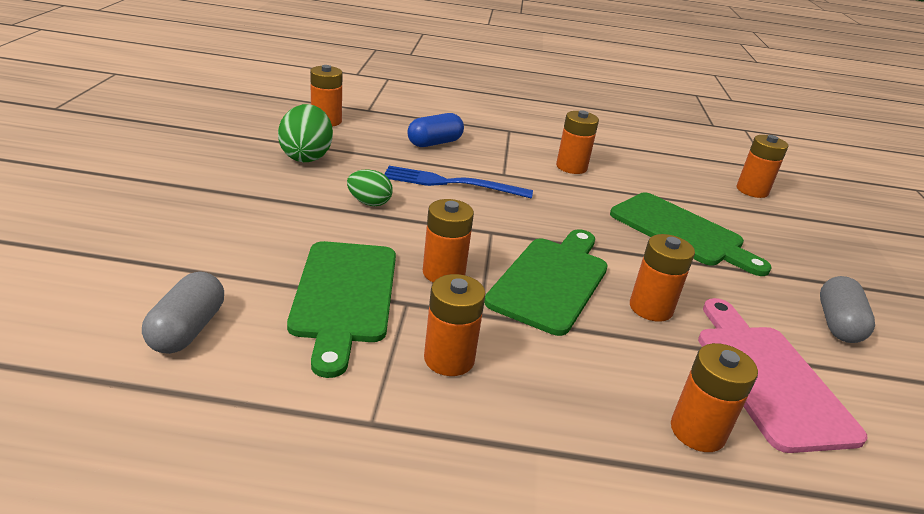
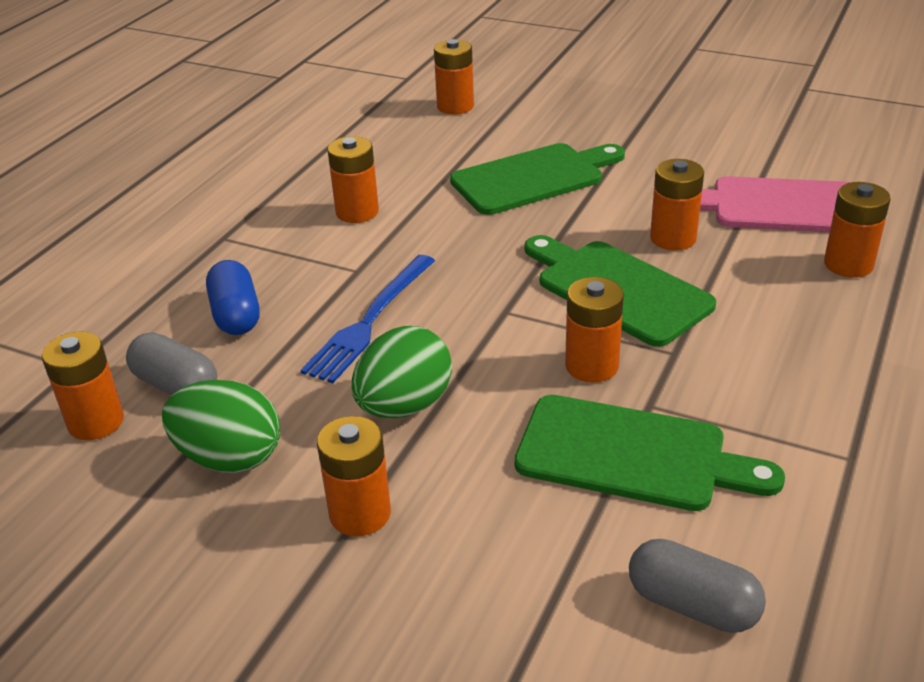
camera: 65 degrees left, 5 degrees up
green egg [347,170,393,206] -> green egg [352,326,452,418], size x1.64
orange battery [424,274,486,376] -> orange battery moved to [317,416,391,536]
grey capsule [820,276,875,343] -> grey capsule moved to [126,332,217,395]

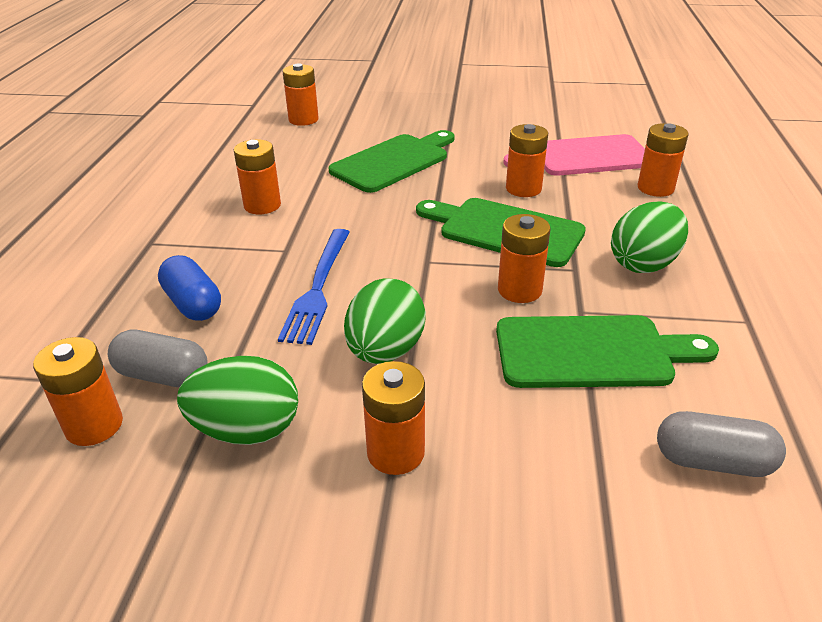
camera: 20 degrees left, 0 degrees up
none -> green egg [611,202,688,273]

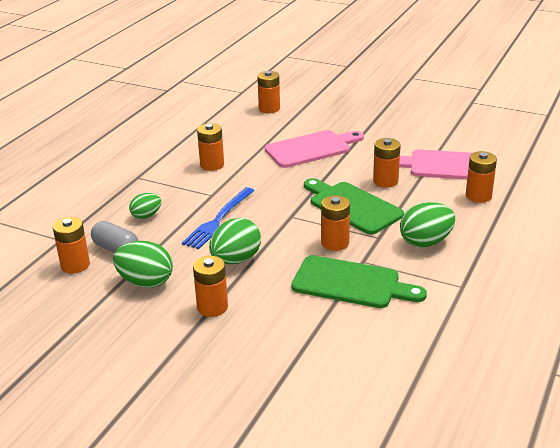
camera: 20 degrees right, 5 degrees down
blue capsule [158,255,221,321] -> green egg [129,193,161,219]
green cutting board [328,130,455,193] -> pink cutting board [265,130,364,168]
grey capsule [657,411,786,477] -> none

